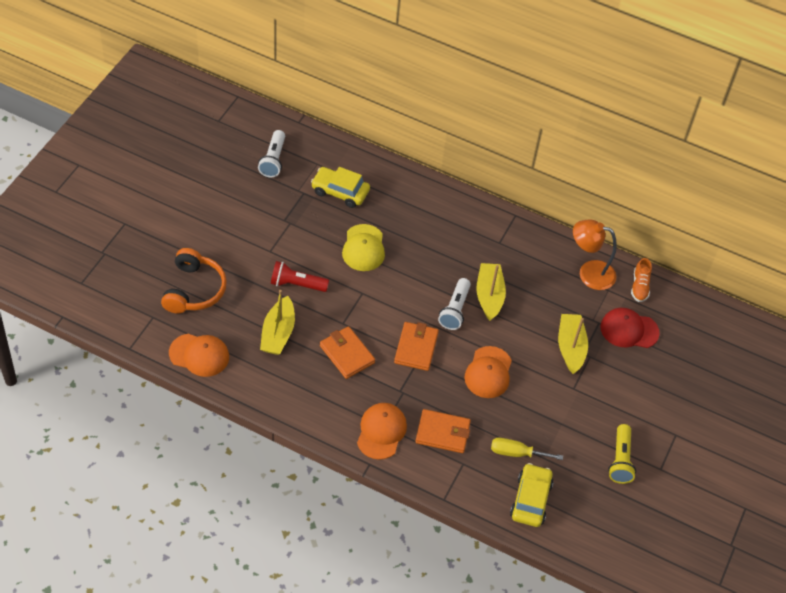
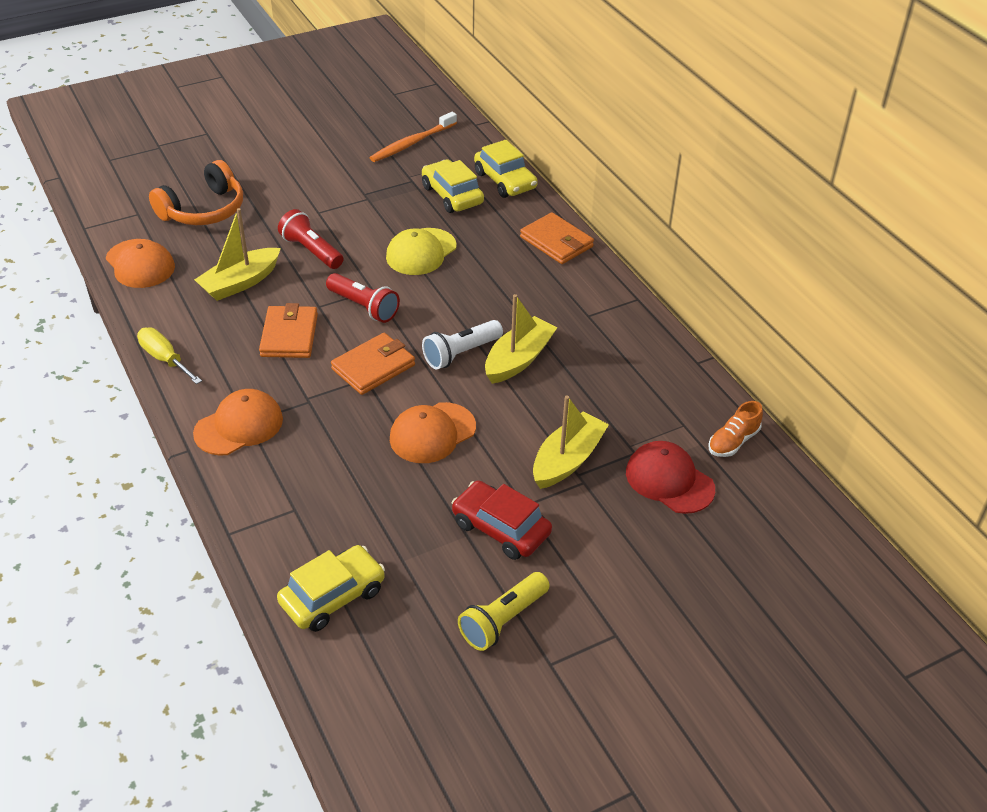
camera: 40 degrees right, 10 degrees down
white flashlight [258,130,285,177] -> orange toothbrush [370,112,457,162]
orange wallet [415,409,471,453] -> orange wallet moved to [520,212,594,264]
yellow screwdriver [491,438,563,460] -> yellow screwdriver moved to [137,327,202,384]
orange lamp [573,219,617,290] -> none
none -> red flashlight [326,273,400,323]
none -> red car [451,480,552,560]
none -> yellow car [474,140,538,198]

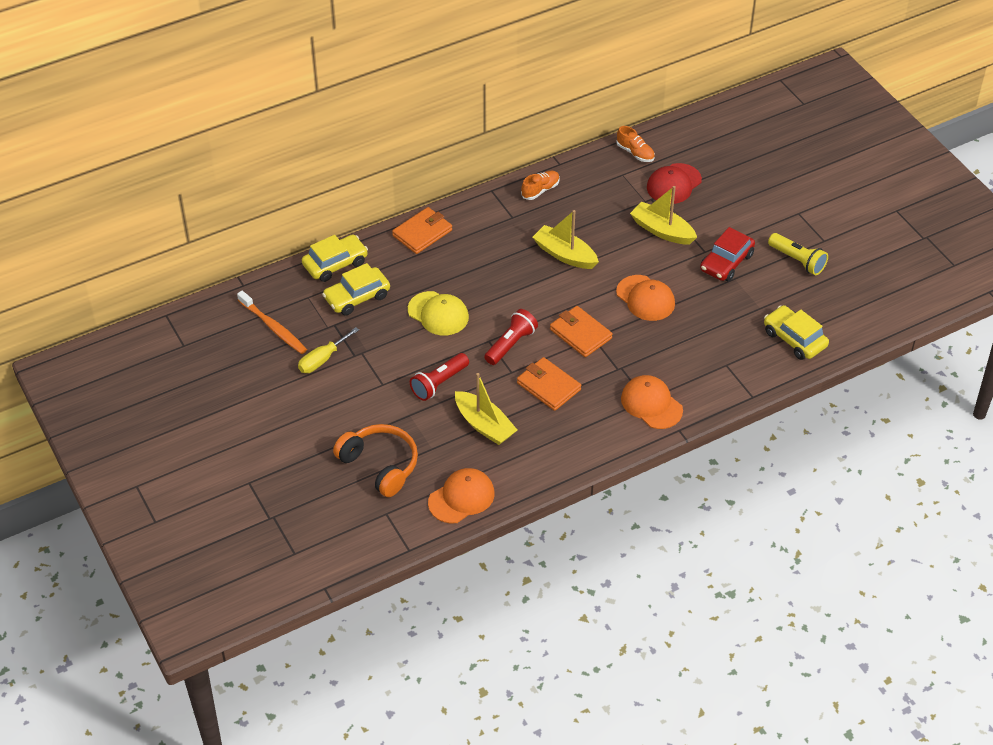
camera: 90 degrees left, 5 degrees up
yellow screwdriver [137,327,202,384] -> yellow screwdriver moved to [298,327,359,373]
orange wallet [259,303,318,358] -> orange wallet turned 45 degrees clockwise [517,357,581,411]
white flashlight [422,320,503,369] -> none
none -> orange shoe [521,171,560,200]

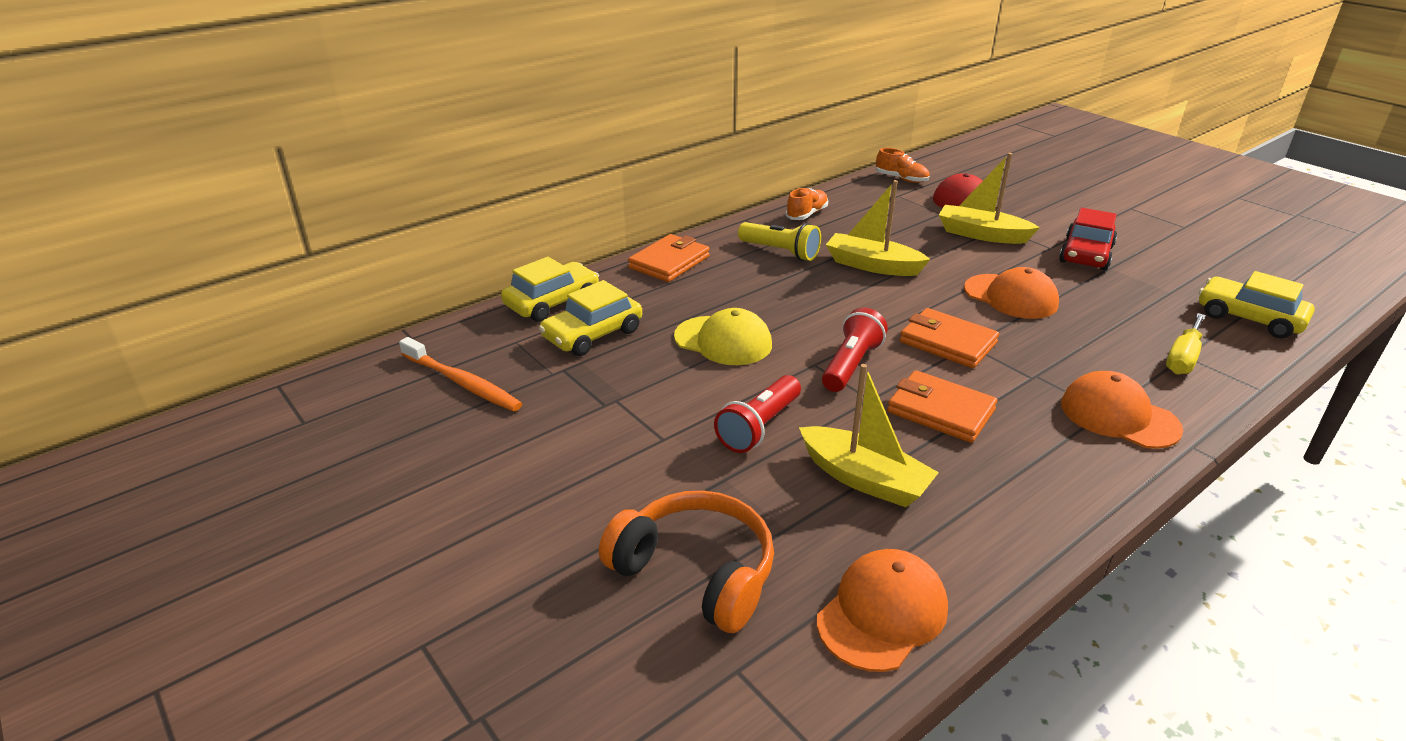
camera: 10 degrees left, 15 degrees down
yellow screwdriver [298,327,359,373] -> yellow screwdriver moved to [1166,313,1206,375]
yellow flashlight [768,233,828,275] -> yellow flashlight moved to [738,222,821,261]

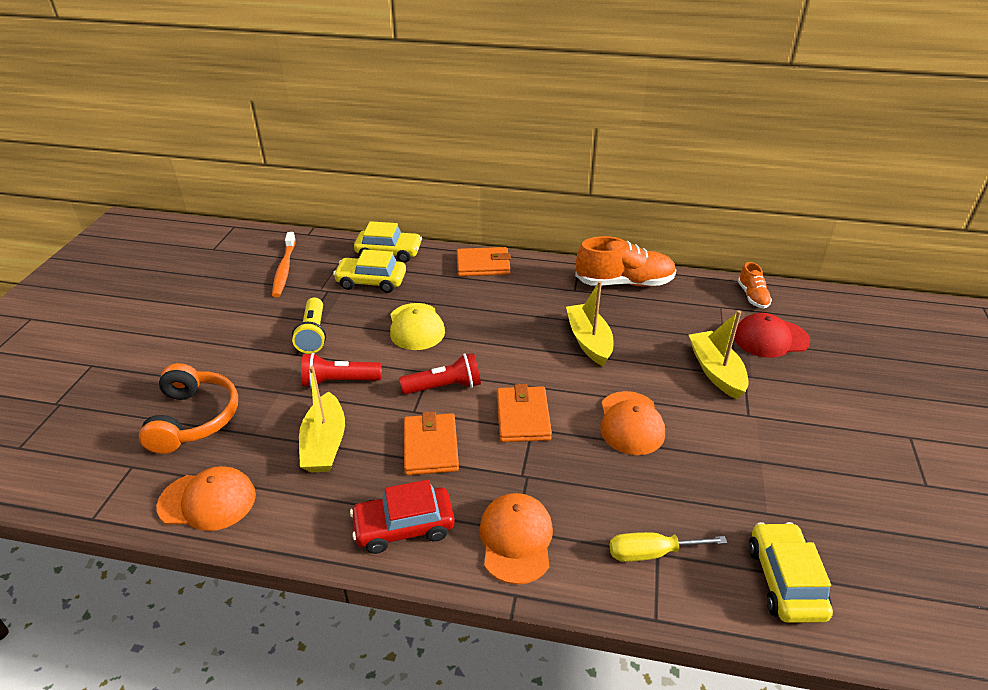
camera: 50 degrees right, 5 degrees up
yellow flashlight [738,222,821,261] -> yellow flashlight moved to [292,297,326,354]
orange shoe [786,188,828,220] -> orange shoe [575,236,676,287], size x1.88
red car [1059,208,1117,270] -> red car moved to [350,480,455,554]

